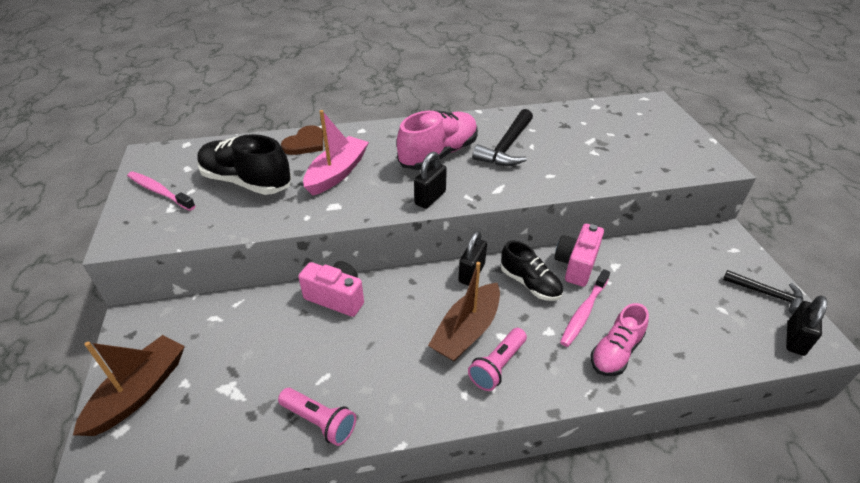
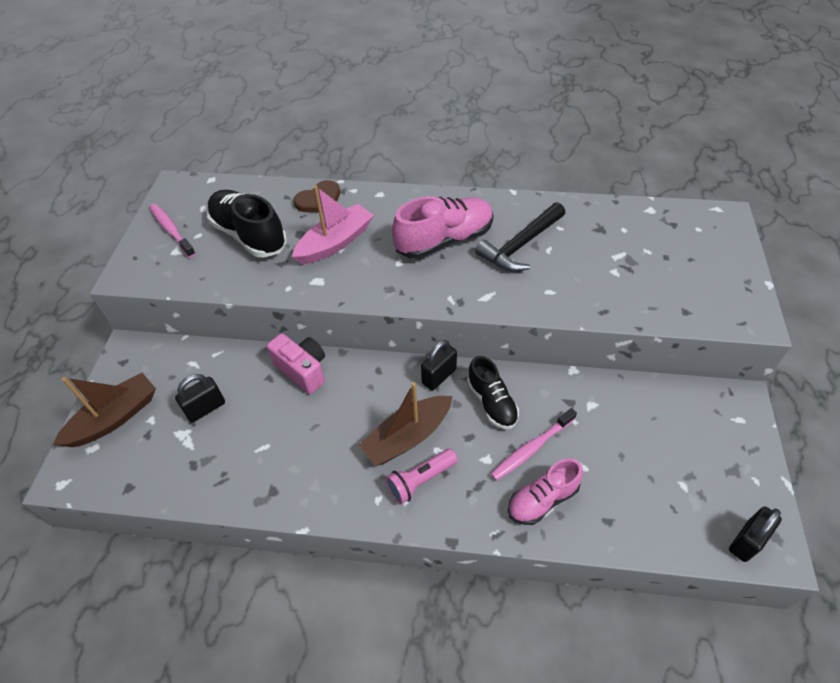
camera: 20 degrees right, 10 degrees up
pink flashlight [278,388,356,446] -> none
black padlock [414,152,447,209] -> black padlock moved to [175,374,225,423]
pink camera [555,224,604,287] -> none
black hammer [723,270,803,314] -> none

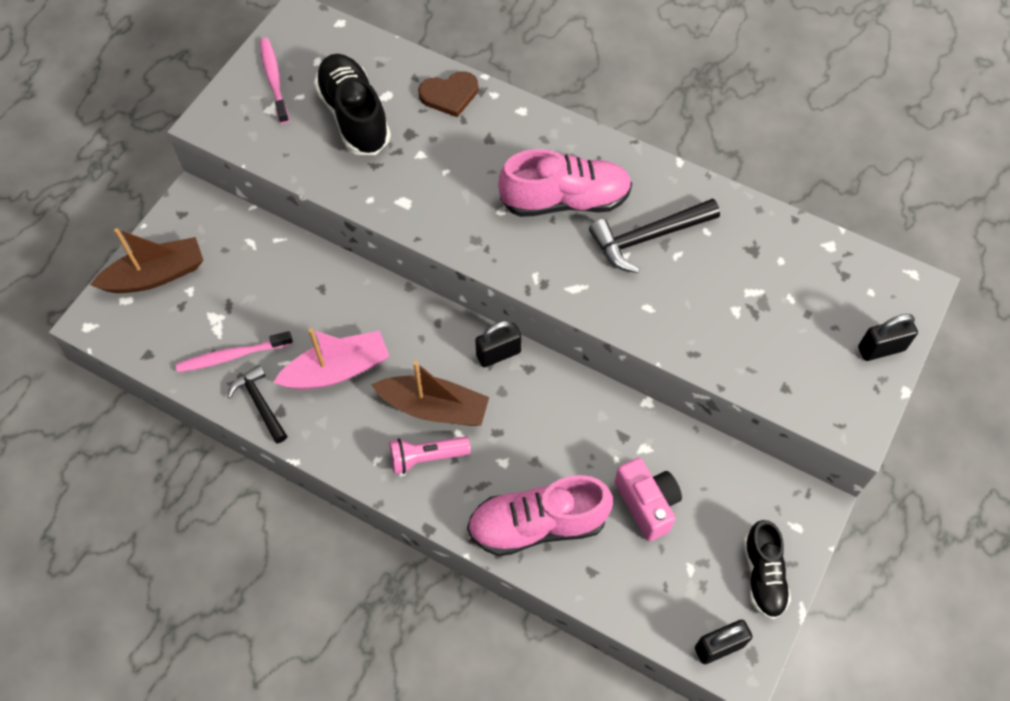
camera: 20 degrees right, 10 degrees up
black padlock [175,374,225,423] -> black padlock moved to [858,314,918,361]
pink camera [267,333,325,394] -> pink camera moved to [615,458,682,541]
pink boat [292,185,374,264] -> pink boat moved to [273,328,389,390]
brown boat [359,382,452,466] -> brown boat turned 150 degrees counterclockwise [372,361,489,426]
black shoe [467,356,519,429] -> black shoe moved to [743,520,791,619]
pink toothbrush [491,408,577,481] -> pink toothbrush moved to [176,331,293,372]
pink shoe [508,459,583,525] -> pink shoe [467,475,613,556], size x1.56
none -> black hammer [228,365,287,444]

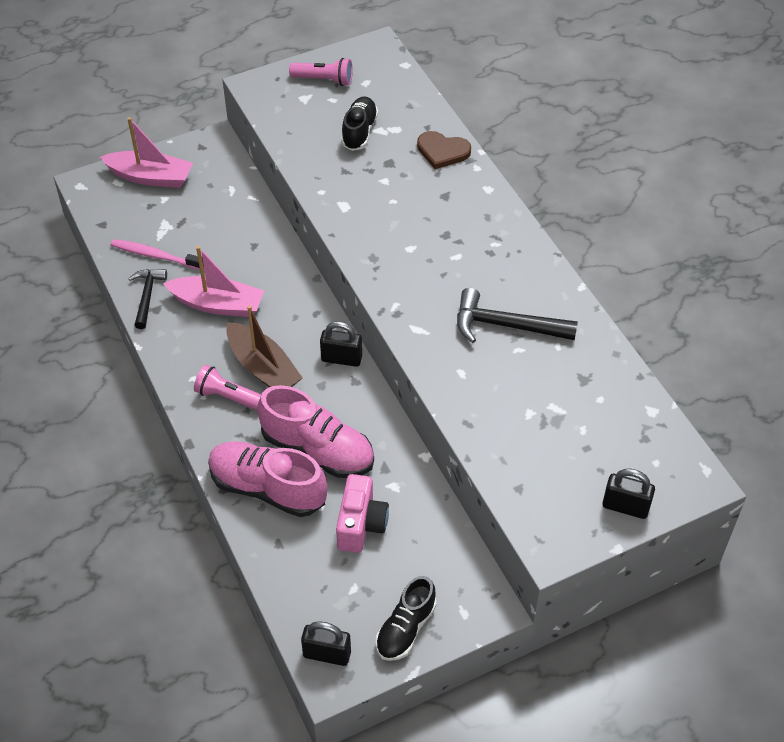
camera: 35 degrees right, 10 degrees down
brown boat [90,228,203,293] -> pink boat [100,117,193,188]
pink toothbrush [260,38,289,124] -> pink flashlight [289,58,353,86]
black shoe [314,54,391,155] -> black shoe [341,97,378,151], size x0.64
pink shoe [498,149,632,217] -> pink shoe moved to [257,385,374,478]

